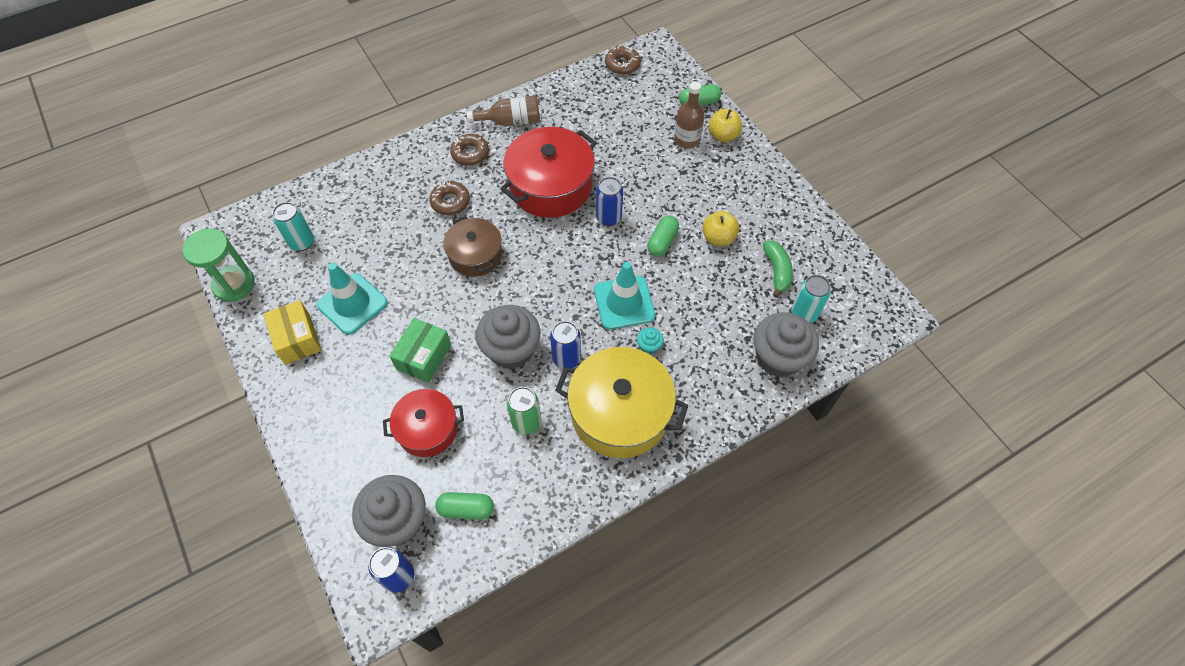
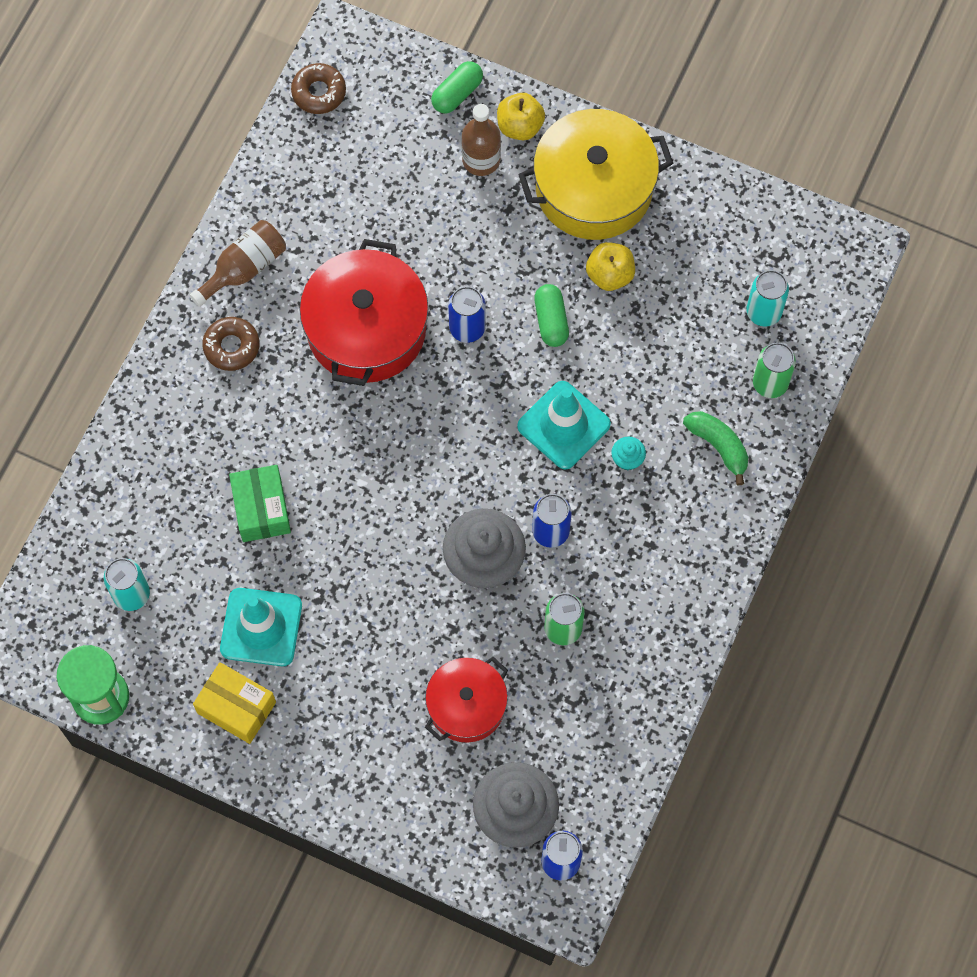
camera: 35 degrees left, 10 degrees up
green box [389,318,451,383] -> green box moved to [229,465,291,542]
brown donut [429,181,470,215] -> none
green capsule [435,492,494,520] -> none
brown pot [443,216,502,277] -> none
yellow pot [555,347,688,458] -> yellow pot moved to [518,109,673,240]
grey cupcake [754,312,819,377] -> green can [753,342,796,398]
green banana [763,240,793,298] -> green banana moved to [683,411,748,485]

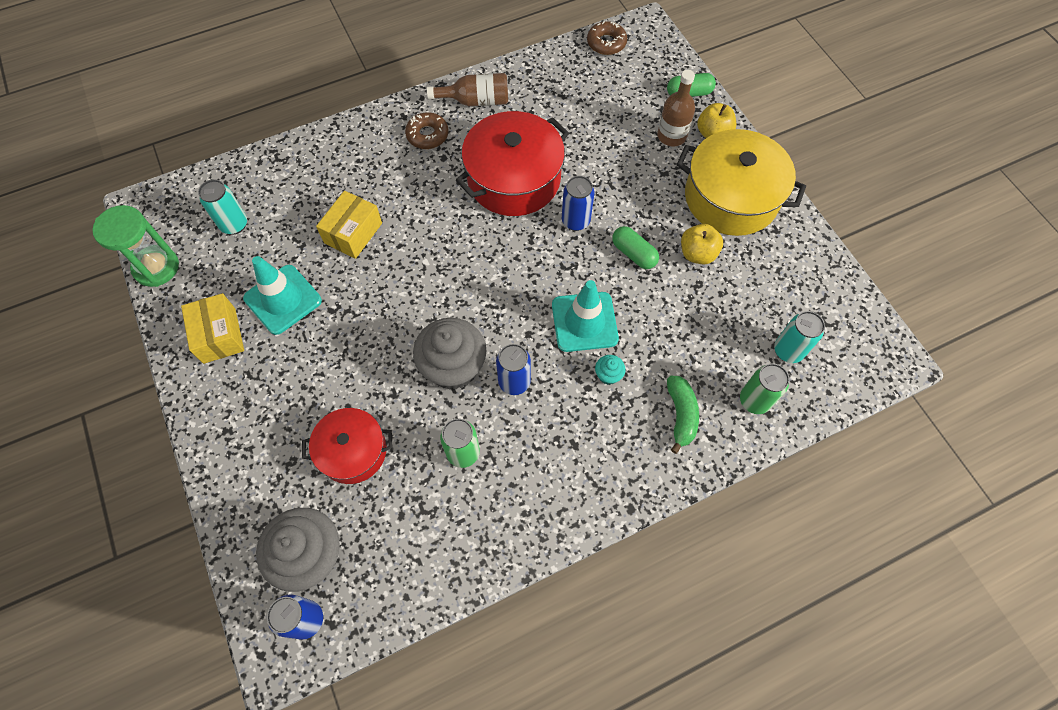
camera: 40 degrees right, 5 degrees down
green box [229,465,291,542] -> yellow box [316,191,382,259]
green capsule [534,284,569,347] -> green capsule turned 75 degrees counterclockwise [612,226,659,269]

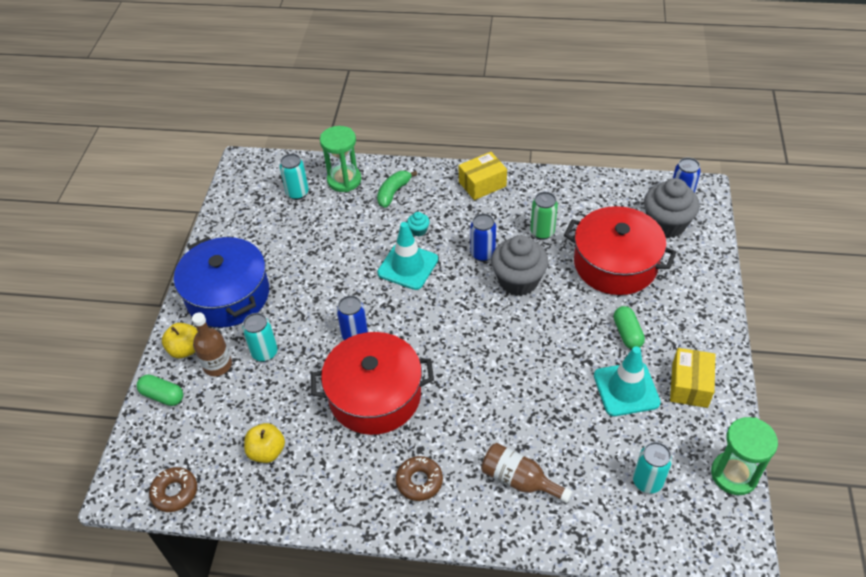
camera: 145 degrees left, 15 degrees down
red pot [302,408,393,484] -> red pot [564,206,677,295], size x1.64
yellow box [316,191,382,259] -> yellow box moved to [458,152,507,200]
brown bottle [427,73,508,106] -> brown bottle moved to [481,443,572,503]
green capsule [612,226,659,269] -> green capsule moved to [613,306,645,349]
yellow pot [677,129,806,236] -> blue pot [174,237,269,328]
yellow apple [681,224,723,265] -> yellow apple moved to [244,423,285,463]
green can [740,364,789,414] -> green hourglass [320,126,361,192]
none -> turquoise can [242,313,278,362]

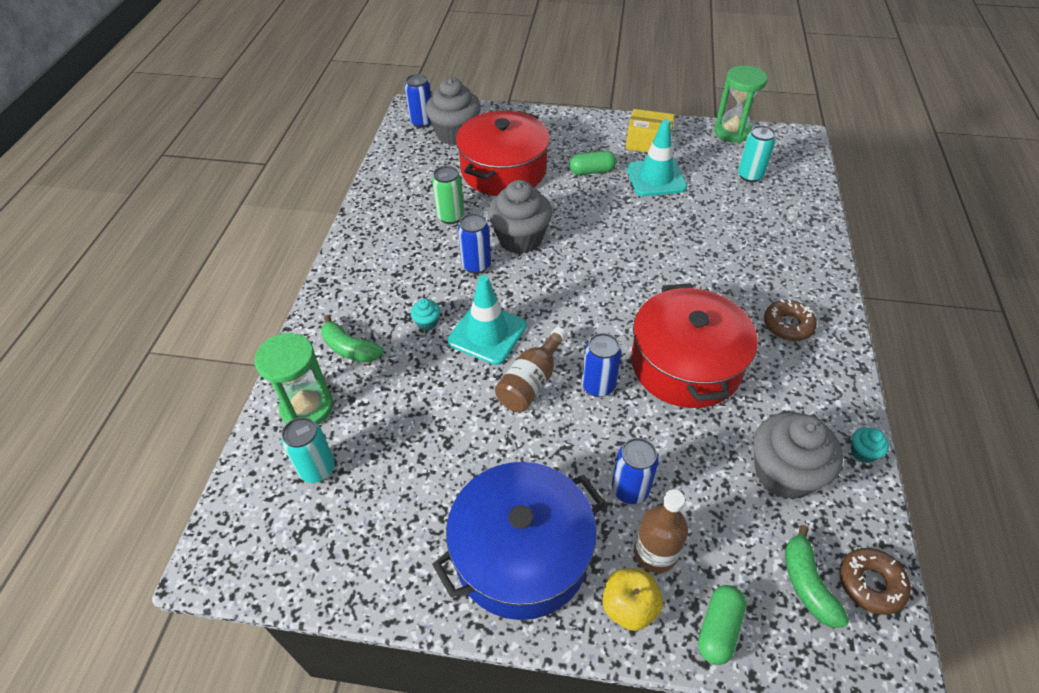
camera: 90 degrees left, 0 degrees up
turquoise can [242,313,278,362] -> blue can [612,438,659,504]
yellow apple [244,423,285,463] -> grey cupcake [753,412,843,500]
yellow box [458,152,507,200] -> none
brown bottle [481,443,572,503] -> brown bottle moved to [495,327,567,412]
none -> green banana [785,525,849,628]
none -> turquoise cupcake [851,427,889,463]

